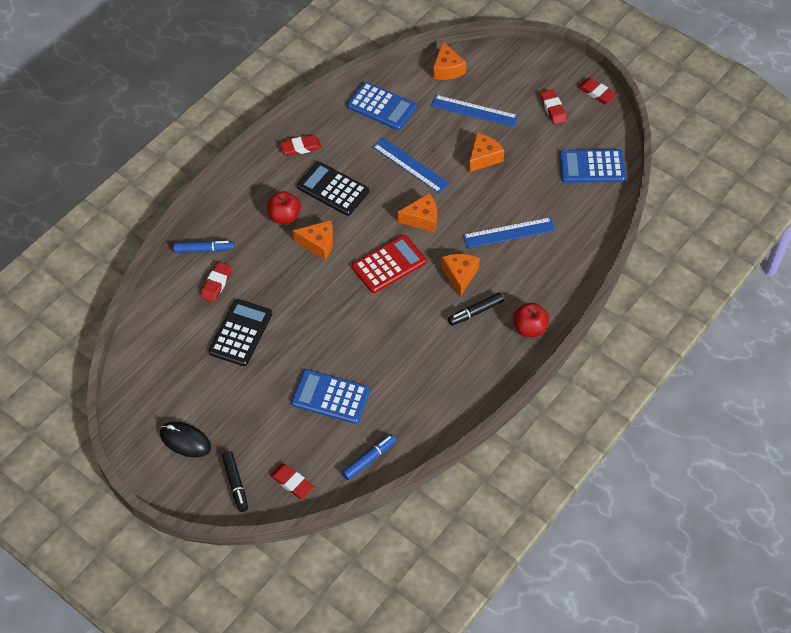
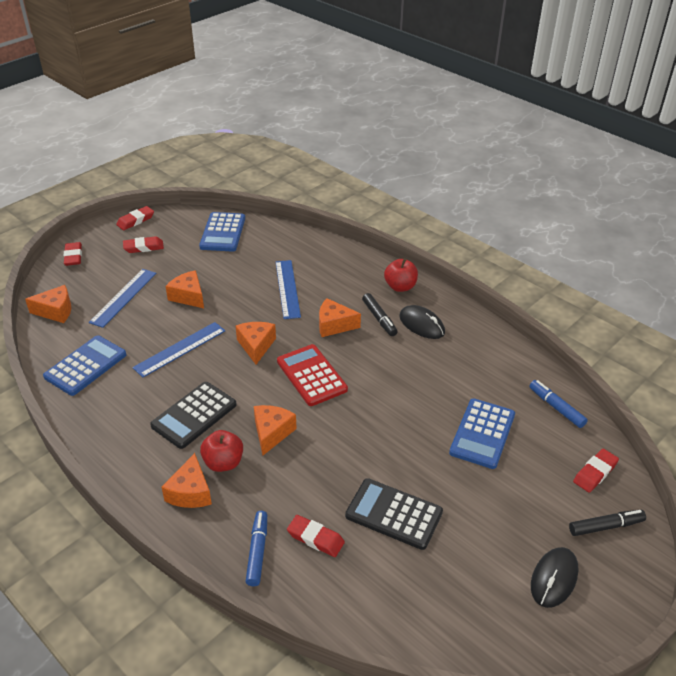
camera: 85 degrees left, 15 degrees down
red eraser [280,135,322,156] -> red eraser moved to [64,242,82,266]
none -> orange cheese [161,453,212,508]
none -> black mouse [399,305,445,339]

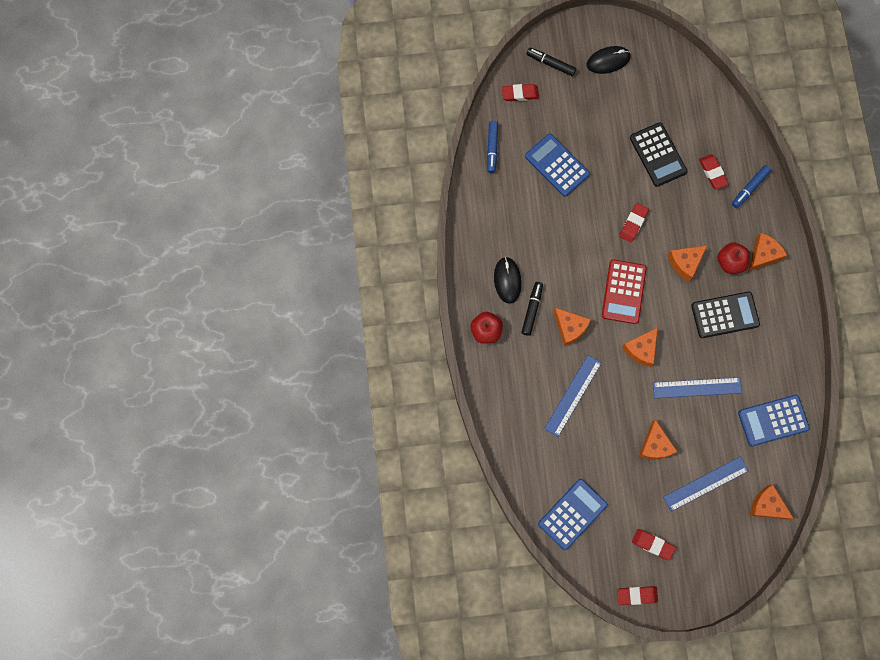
camera: 140 degrees left, 35 degrees up
red eraser [64,242,82,266] -> red eraser moved to [619,203,649,242]
blue calculator [449,398,515,469] -> blue calculator turned 105 degrees counterclockwise [525,134,590,197]

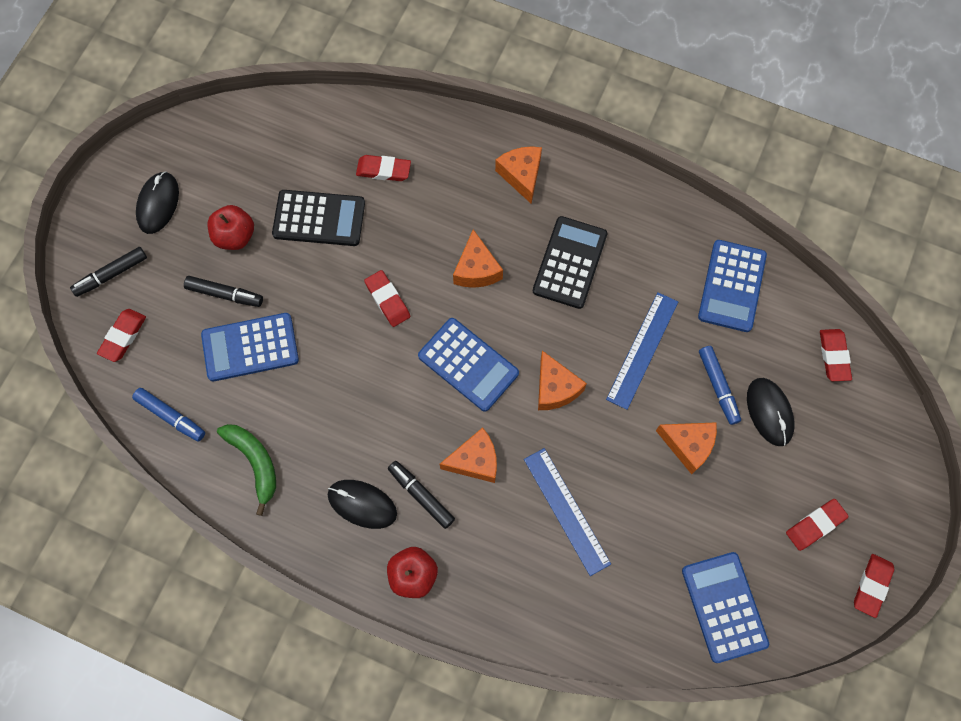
camera: 60 degrees left, 5 degrees down
red calculator [602,259,647,324] -> blue calculator [418,318,519,412]
blue ruler [663,456,749,512] -> black mouse [747,378,795,446]
red apple [718,242,750,274] -> red apple moved to [208,205,254,250]
blue marker [732,165,771,208] -> blue marker moved to [699,346,741,425]
orange cheese [750,484,794,520] -> red eraser [820,329,852,381]
none -> black marker [184,276,263,307]
none -> green banana [217,424,276,516]

